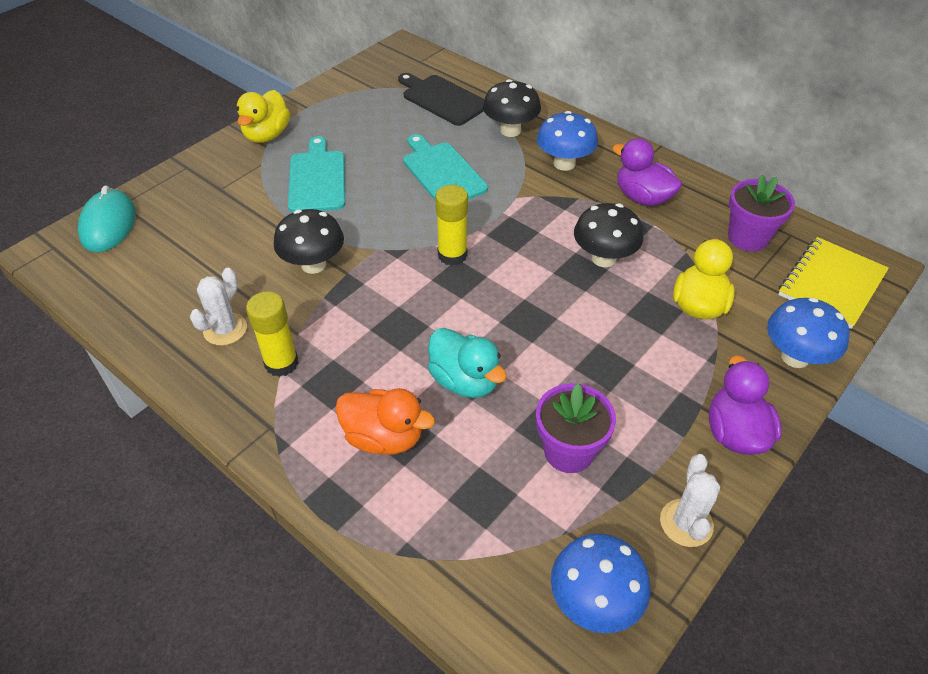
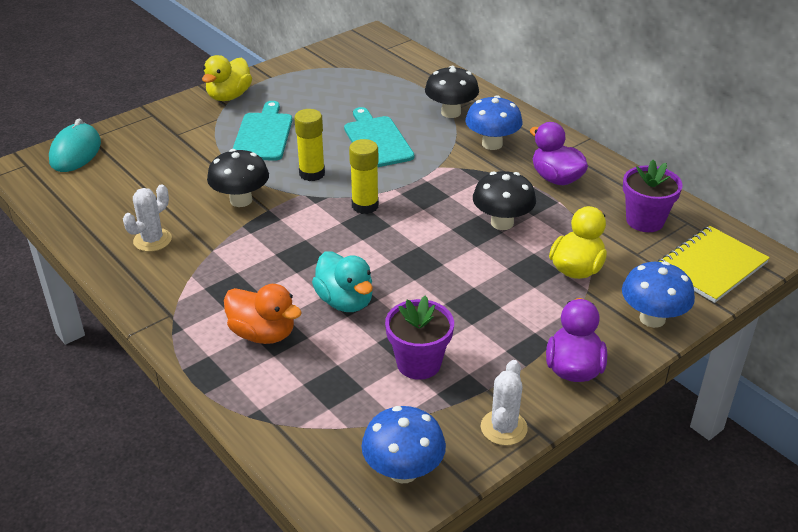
camera: 10 degrees right, 10 degrees down
yellow glue stick [246,291,298,377] -> yellow glue stick moved to [294,109,325,181]
black cutting board [398,73,484,126] -> none

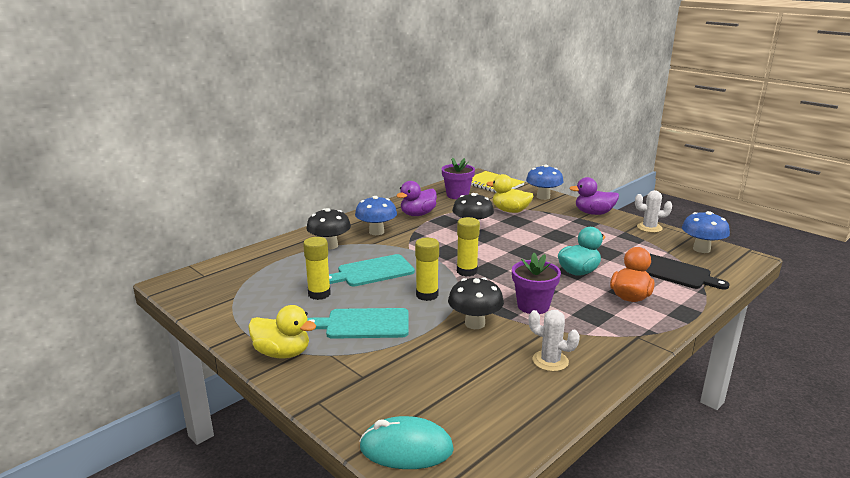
camera: 95 degrees left, 15 degrees down
purple flower pot [385,295,454,380] -> purple flower pot moved to [512,253,561,314]
none -> yellow glue stick [303,237,331,300]
none -> black cutting board [646,254,729,290]

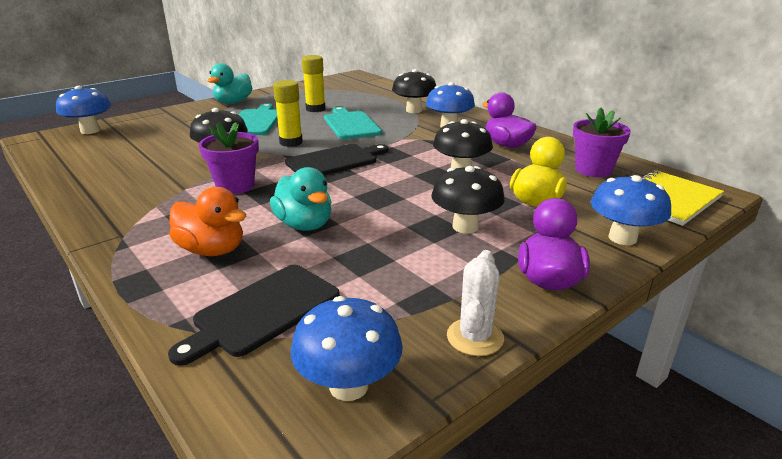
camera: 95 degrees right, 5 degrees up
yellow duck [248,305,316,358] -> turquoise duck [207,63,253,104]
turquoise mouse [359,416,454,469] -> blue mushroom [56,86,111,134]
yellow glue stick [457,217,480,276] -> black cutting board [285,144,388,175]
white cactus [529,310,580,372] -> none
none -> black mushroom [431,166,505,234]

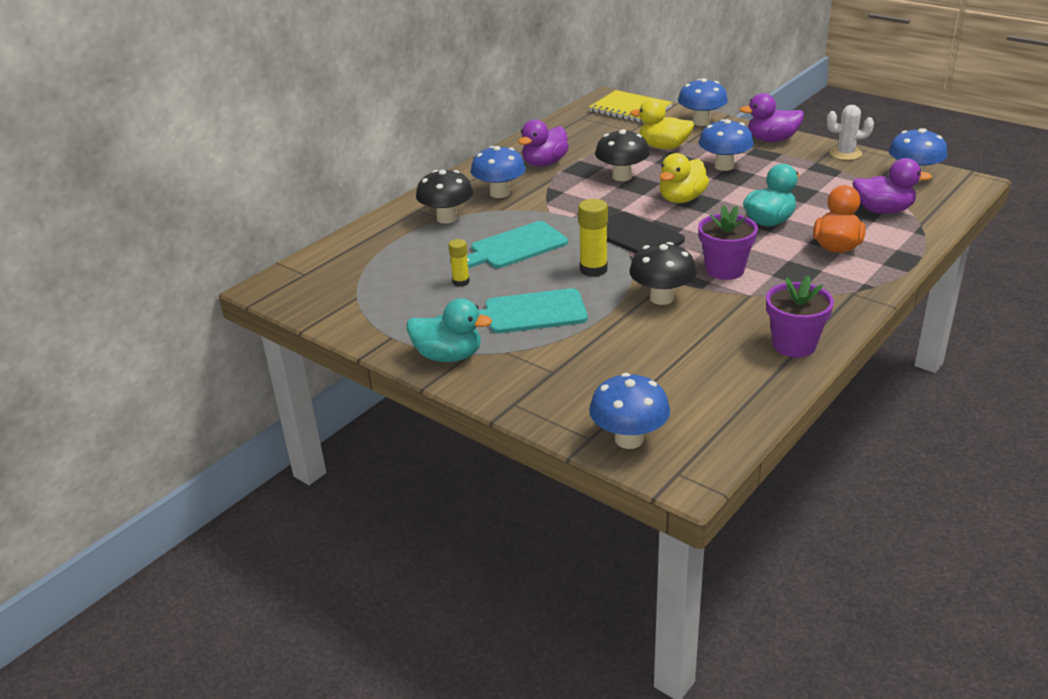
camera: 100 degrees left, 5 degrees up
black cutting board [168,265,340,366] -> purple duck [853,158,932,214]
yellow glue stick [302,55,325,112] -> yellow glue stick [449,239,470,287], size x0.61
black mushroom [431,166,505,234] -> blue mushroom [699,119,753,171]
purple flower pot [573,108,631,177] -> purple flower pot moved to [766,275,834,358]
none -> yellow duck [659,153,709,203]

